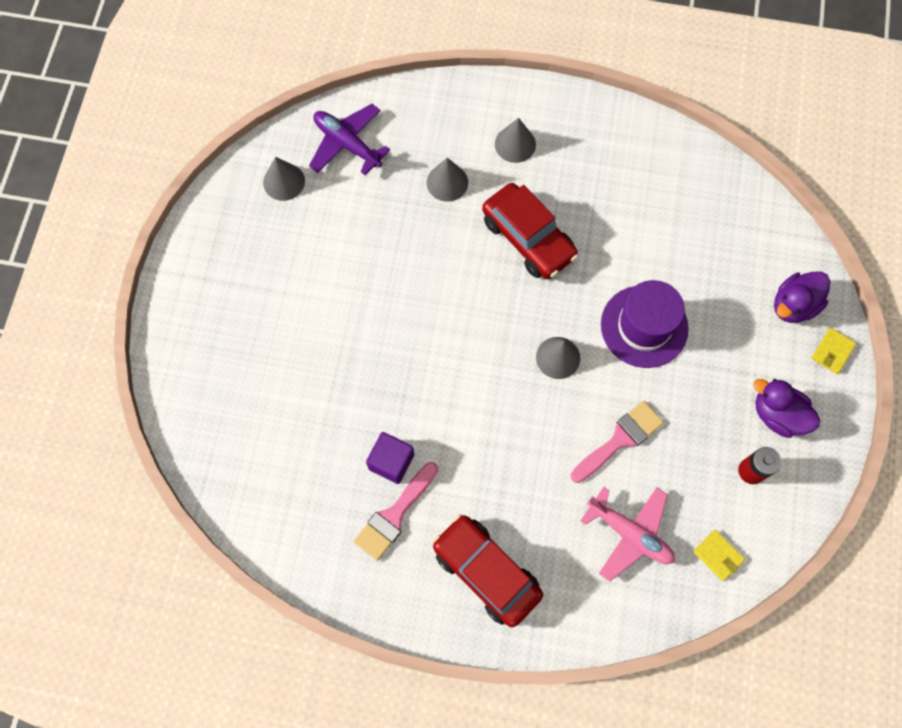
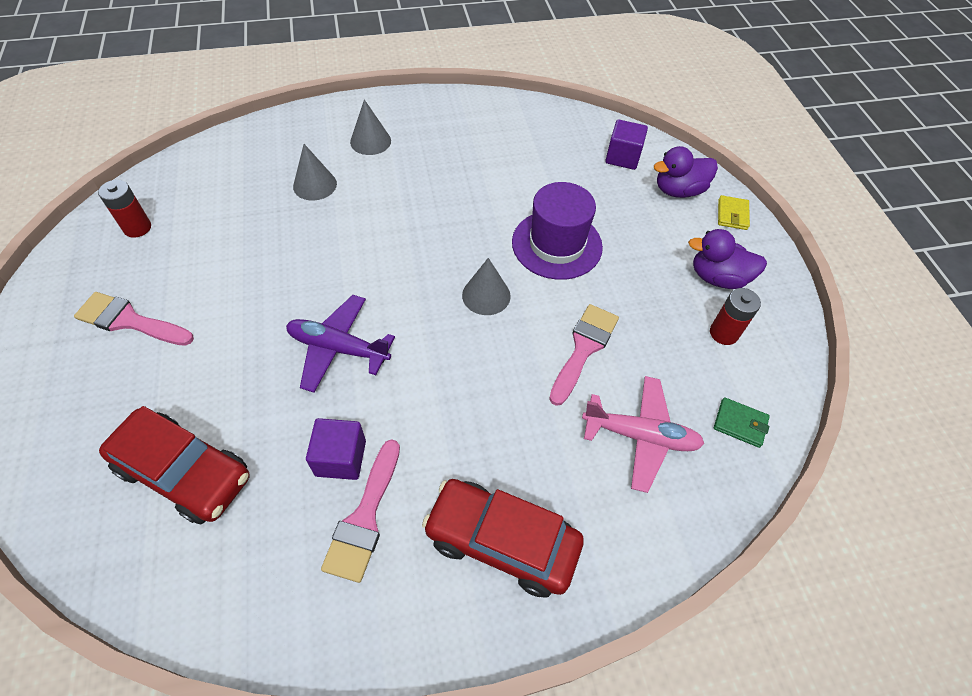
camera: 25 degrees left, 15 degrees down
grey cone [263,157,305,201] -> red battery [98,180,151,238]
purple plane [309,104,390,175] -> purple plane moved to [286,295,395,393]
red car [482,183,578,279] -> red car moved to [99,406,250,524]
yellow wallet [693,530,745,581] -> green wallet [714,397,770,448]
purple duck [774,271,830,323] -> purple duck turned 45 degrees clockwise [654,146,718,198]
none -> pink brush [74,292,194,346]
none -> purple cube [605,120,648,170]

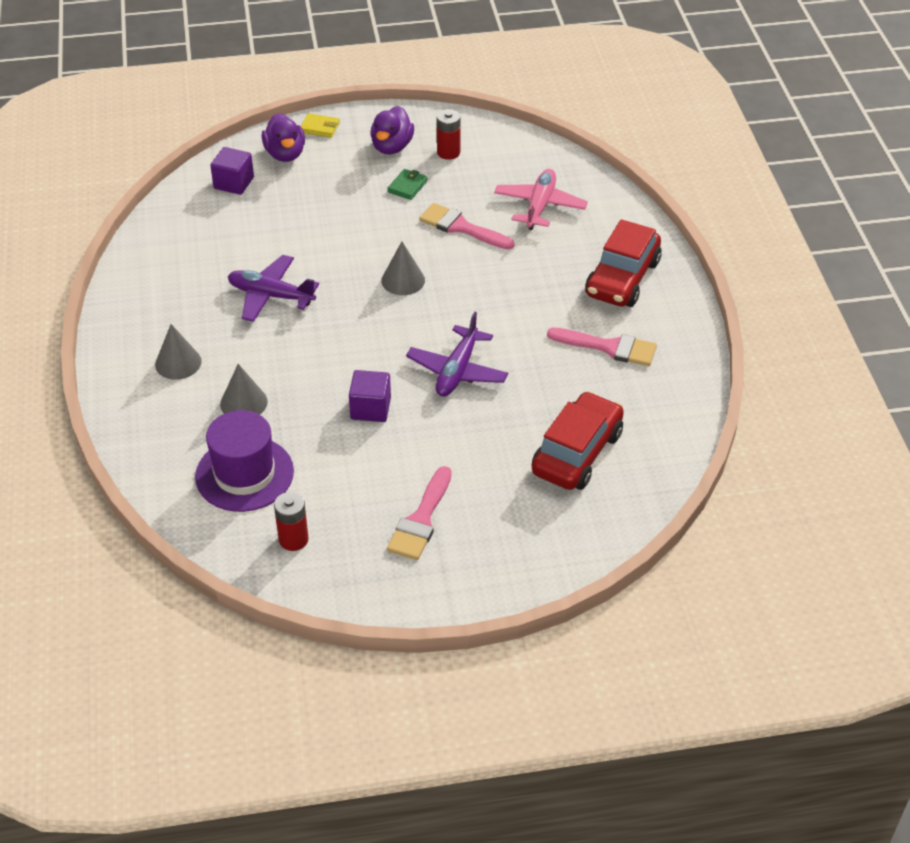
camera: 85 degrees left, 10 degrees down
purple cube [306,418,366,480] -> purple cube moved to [349,370,391,422]
purple hat [512,182,603,280] -> purple hat moved to [195,410,294,512]
green wallet [714,397,770,448] -> green wallet moved to [387,169,428,200]
none -> purple plane [228,255,319,322]

